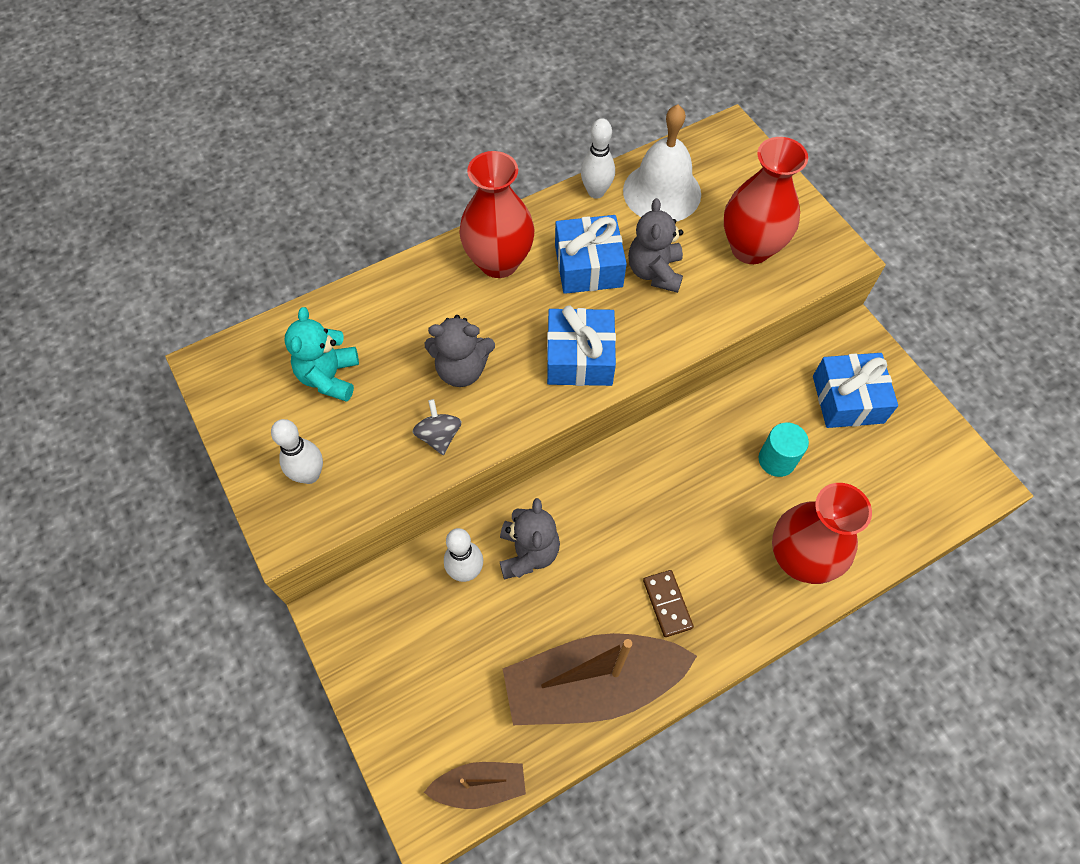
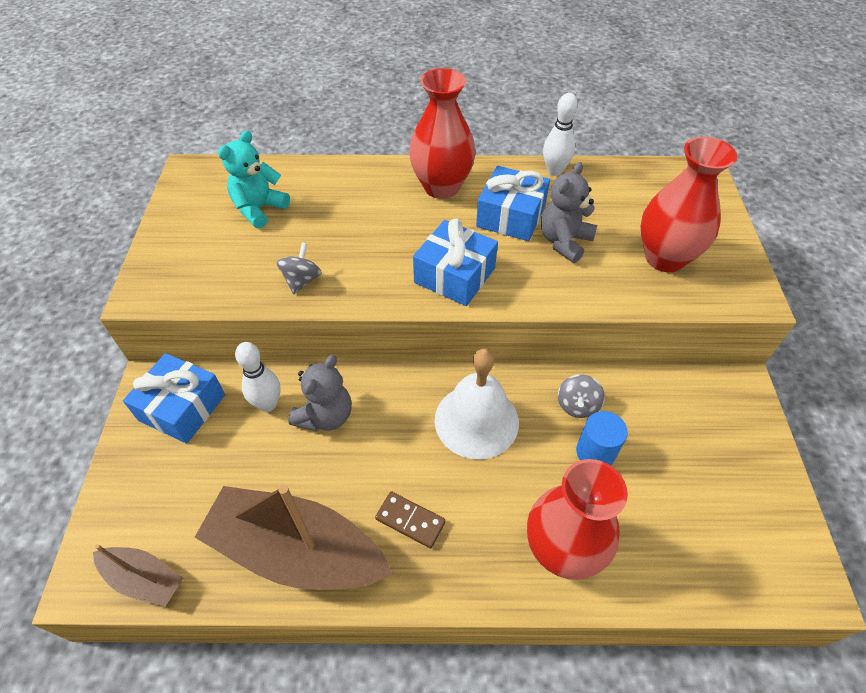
camera: 30 degrees right, 10 degrees down
white bowling pin [271,419,323,484] -> none
grey teddy bear [425,315,495,387] -> none
white bell [623,105,701,221] -> white bell moved to [435,349,519,459]
brown domino [643,570,694,637] -> brown domino turned 75 degrees counterclockwise [375,491,446,548]
turquoise cylinder [759,423,809,477] -> blue cylinder [576,411,628,466]
blue gift [813,353,898,428] -> blue gift moved to [123,353,225,444]
none -> grey spinning top [558,374,605,418]

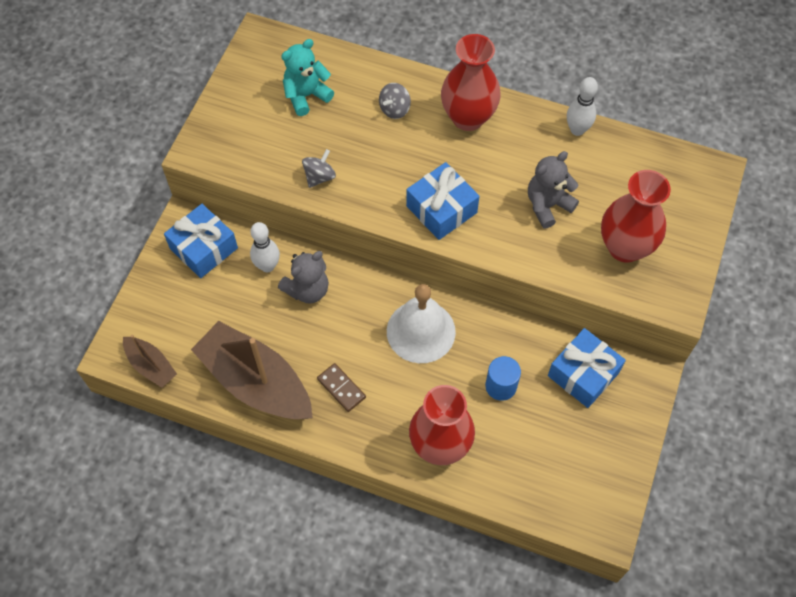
camera: 20 degrees right, 10 degrees up
blue gift [476,166,550,241] -> blue gift moved to [548,328,626,408]
grey spinning top [558,374,605,418] -> grey spinning top moved to [379,83,411,119]

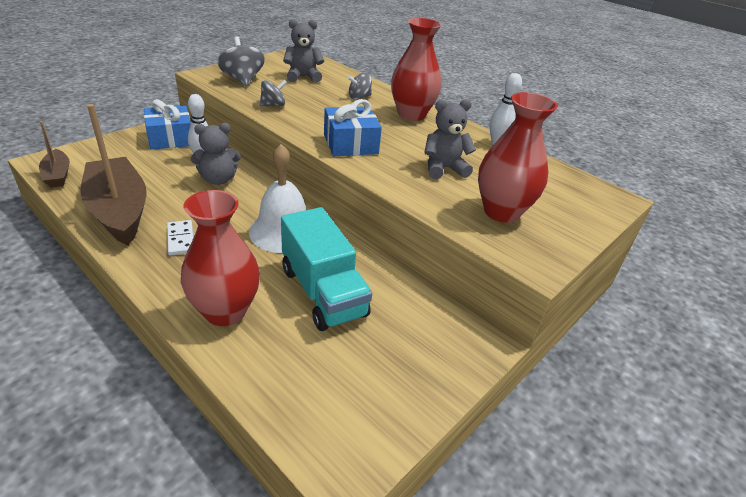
camera: 20 degrees right, 25 degrees down
turquoise teddy bear [281,39,334,116] -> grey teddy bear [283,19,324,82]
brown domino [317,363,366,412] -> white domino [167,220,194,256]
blue cylinder [485,356,521,401] -> turquoise truck [281,207,372,331]
blue gift [548,328,626,408] -> none
none -> grey spinning top [217,36,265,87]

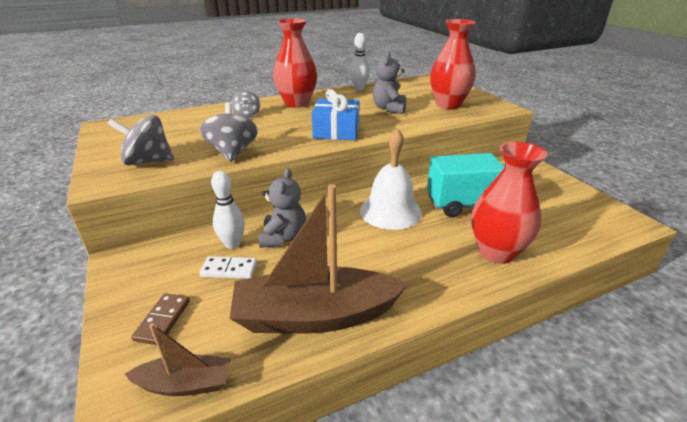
camera: 65 degrees left, 5 degrees down
blue gift [144,99,191,150] -> none
white domino [167,220,194,256] -> white domino moved to [199,256,257,279]
grey spinning top [260,80,287,106] -> grey spinning top [200,103,258,162], size x1.61
grey teddy bear [283,19,324,82] -> none
none -> brown domino [131,293,190,345]

